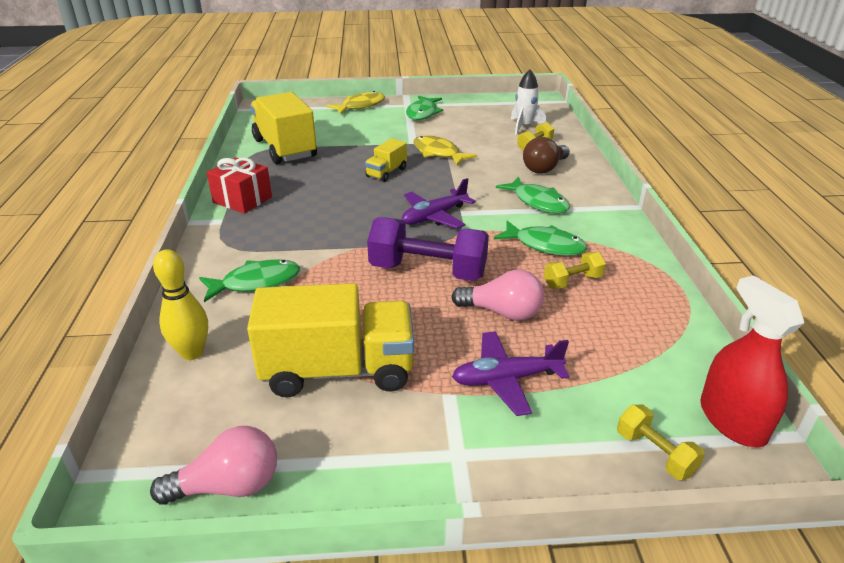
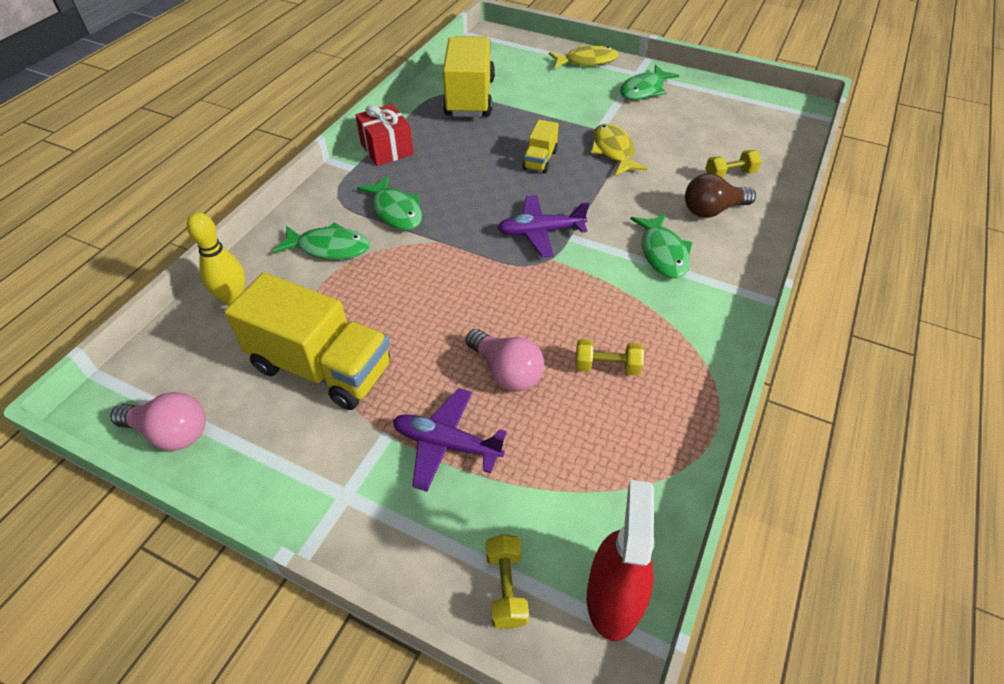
camera: 30 degrees right, 15 degrees up
yellow truck [365,138,407,182] -> yellow truck turned 45 degrees counterclockwise [523,120,559,173]
purple dumbbell [367,217,489,281] -> none
green fish [494,221,587,256] -> green fish moved to [357,175,422,230]
white rocket [511,69,547,135] -> none

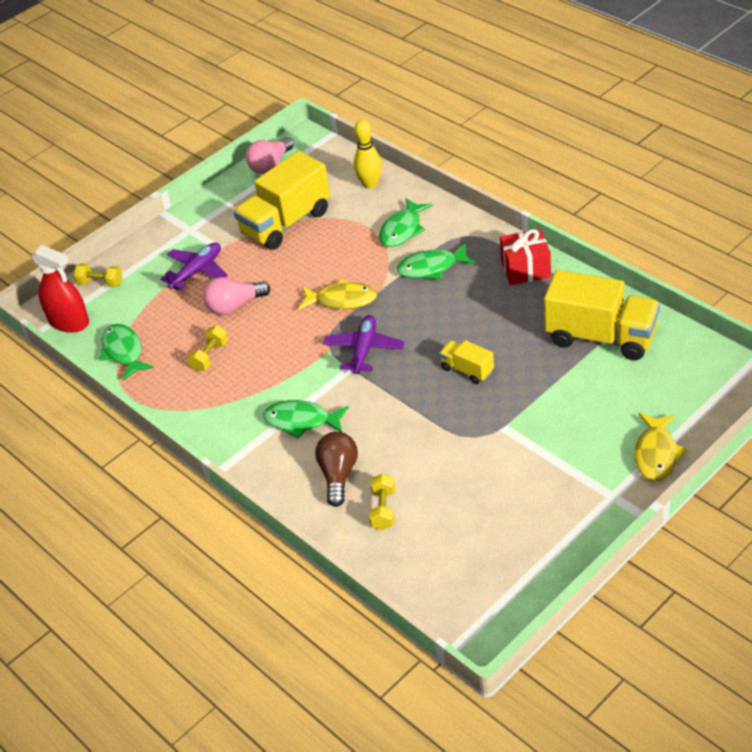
camera: 115 degrees right, 5 degrees down
yellow fish [591,124,648,176] -> yellow fish moved to [298,279,377,310]
green fish [620,65,679,100] -> green fish moved to [99,324,154,381]

